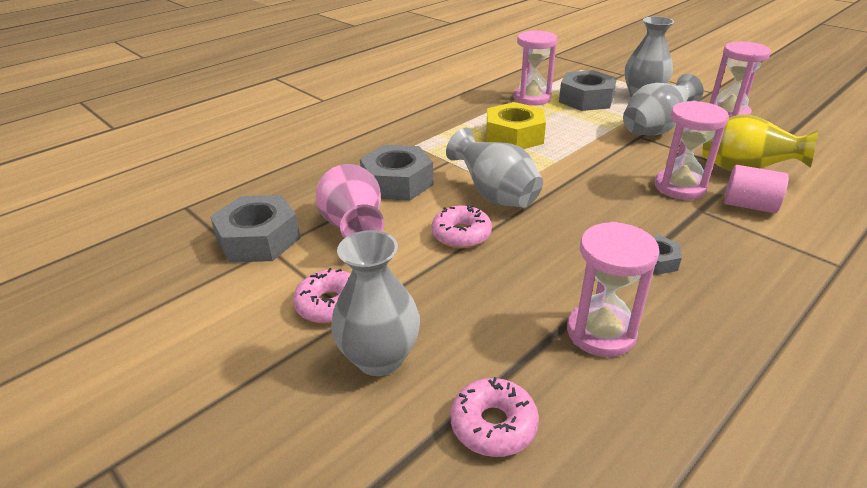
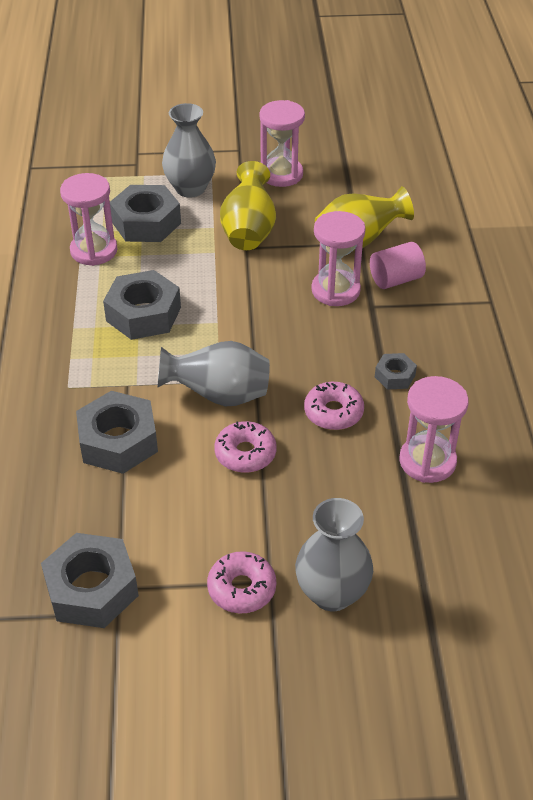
camera: 50 degrees left, 10 degrees up
pink vase [316,164,384,238] -> none
pink donut [450,377,539,457] -> pink donut moved to [304,382,364,430]
yellow nut [486,102,546,149] -> grey nut [103,270,181,340]
grey vase [623,74,704,135] -> yellow vase [220,161,276,250]

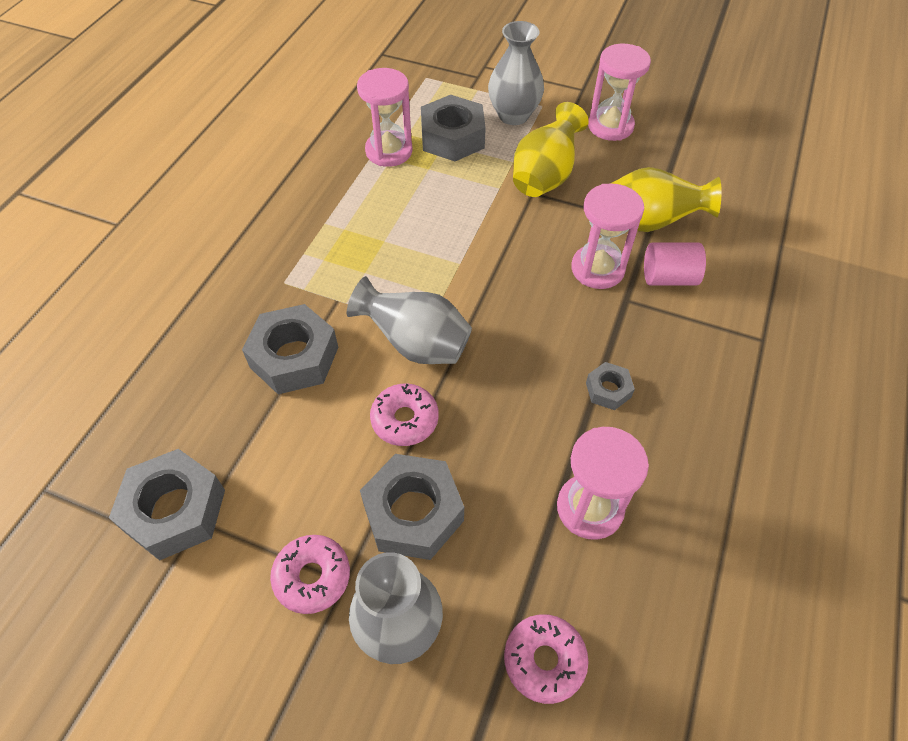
camera: 25 degrees right, 10 degrees up
grey nut [103,270,181,340] -> grey nut moved to [360,454,464,560]
pink donut [304,382,364,430] -> pink donut moved to [504,614,589,704]

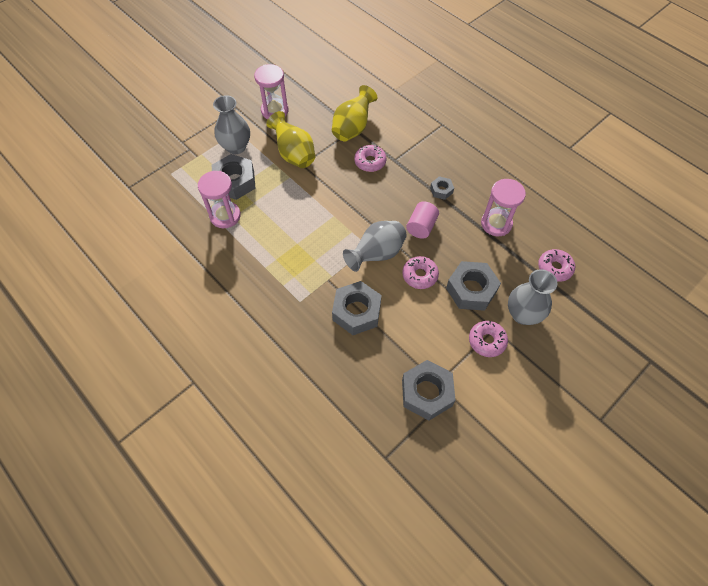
camera: 65 degrees left, 5 degrees up
pink hourglass [571,183,644,289] -> pink donut [354,145,386,172]
pink cylinder [644,242,706,286] -> pink cylinder moved to [406,201,439,239]

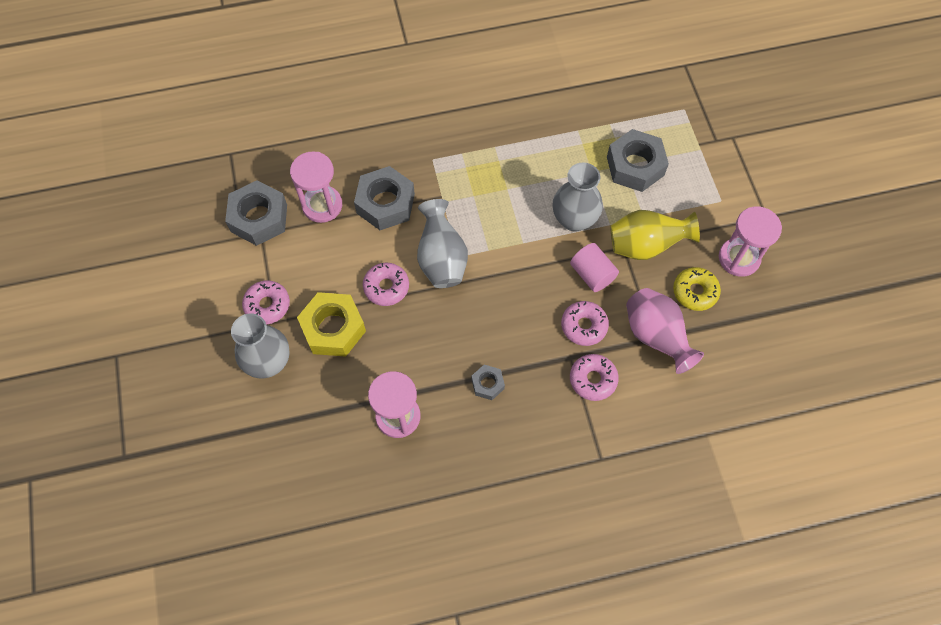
camera: 120 degrees right, 5 degrees up
pink hourglass [198,171,241,228] -> pink hourglass moved to [290,151,342,223]
grey vase [213,95,250,154] -> grey vase moved to [553,162,603,232]
yellow vase [332,85,377,141] -> pink vase [626,288,704,374]
pink cylinder [406,201,439,239] -> pink cylinder moved to [570,243,619,292]
grey nut [446,261,501,311] -> yellow nut [297,292,366,357]
pink donut [538,249,575,282] -> pink donut moved to [570,354,619,401]
none -> yellow donut [673,267,721,311]

